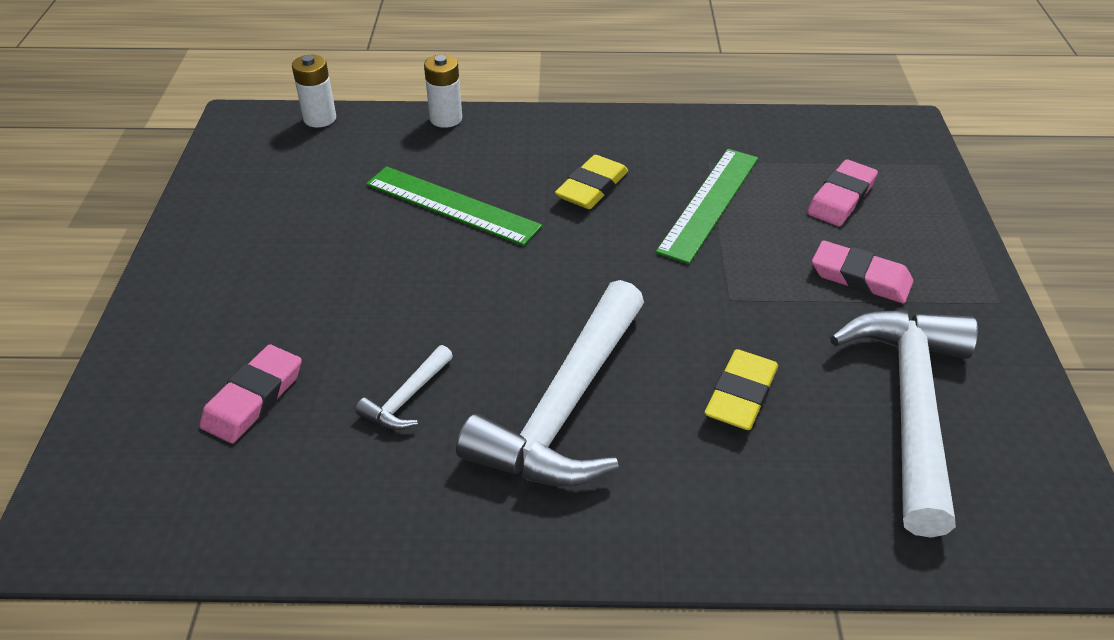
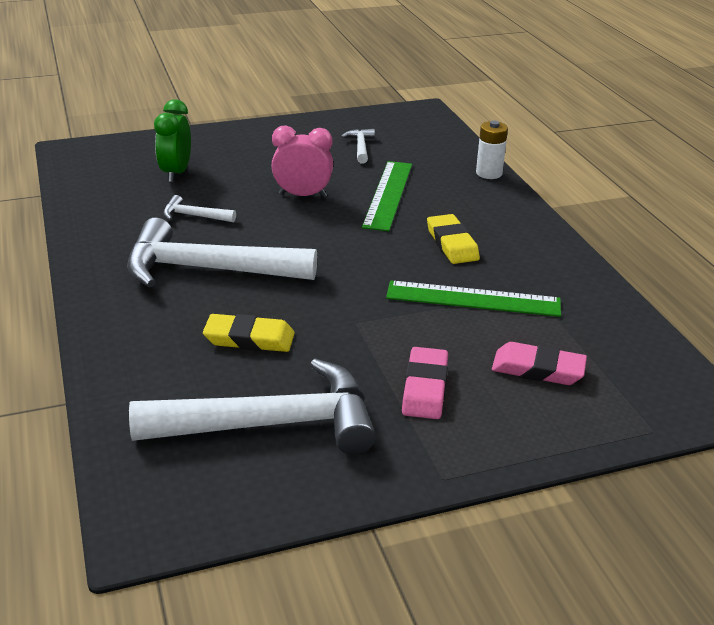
camera: 70 degrees right, 10 degrees down
pink eraser [199,345,302,443] -> green clock [154,99,191,182]
white battery [292,55,336,128] -> none
yellow eraser [555,155,628,209] -> yellow eraser turned 60 degrees clockwise [427,214,480,264]
none -> pink clock [271,126,333,198]
none -> white hammer [341,129,375,164]

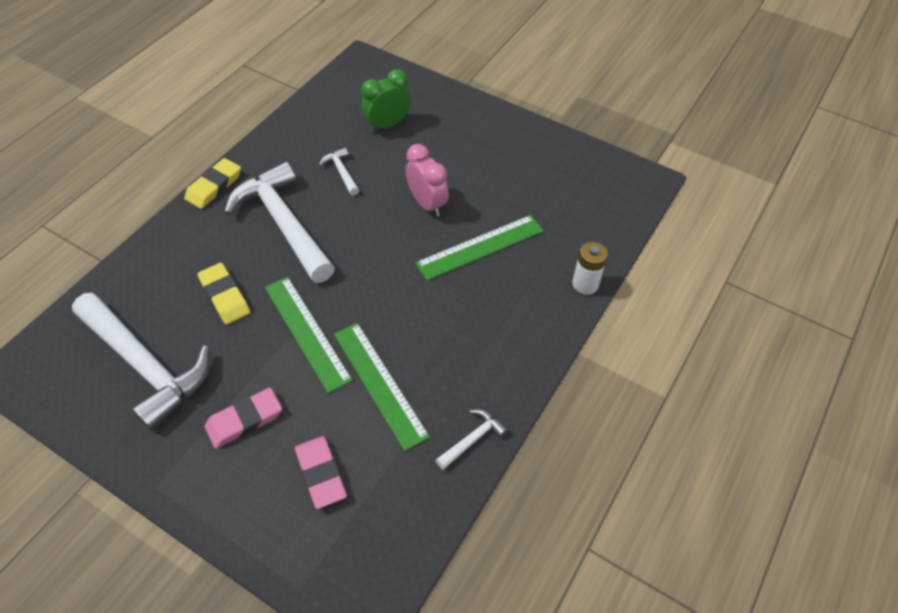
camera: 50 degrees right, 20 degrees up
white hammer [341,129,375,164] -> white hammer moved to [436,409,508,470]
yellow eraser [427,214,480,264] -> yellow eraser moved to [184,158,241,209]
none -> green ruler [265,277,353,393]

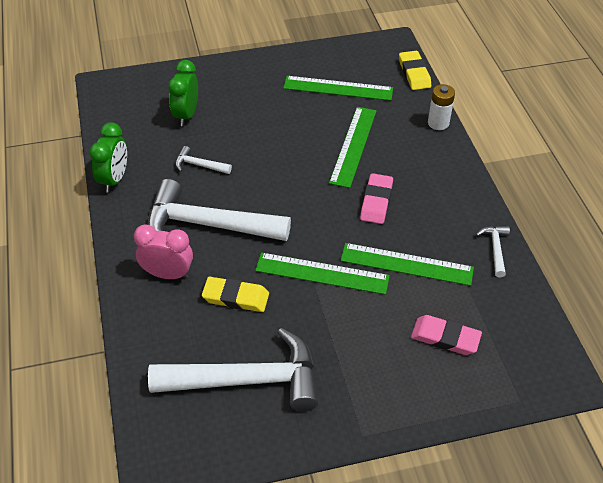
camera: 45 degrees left, 5 degrees down
yellow eraser [184,158,241,209] -> yellow eraser moved to [399,51,431,90]
pink eraser [205,388,282,449] -> pink eraser moved to [360,173,393,224]
pink clock [406,144,449,217] -> pink clock moved to [134,224,193,279]
none -> green clock [89,122,127,193]
none -> green ruler [283,76,393,101]

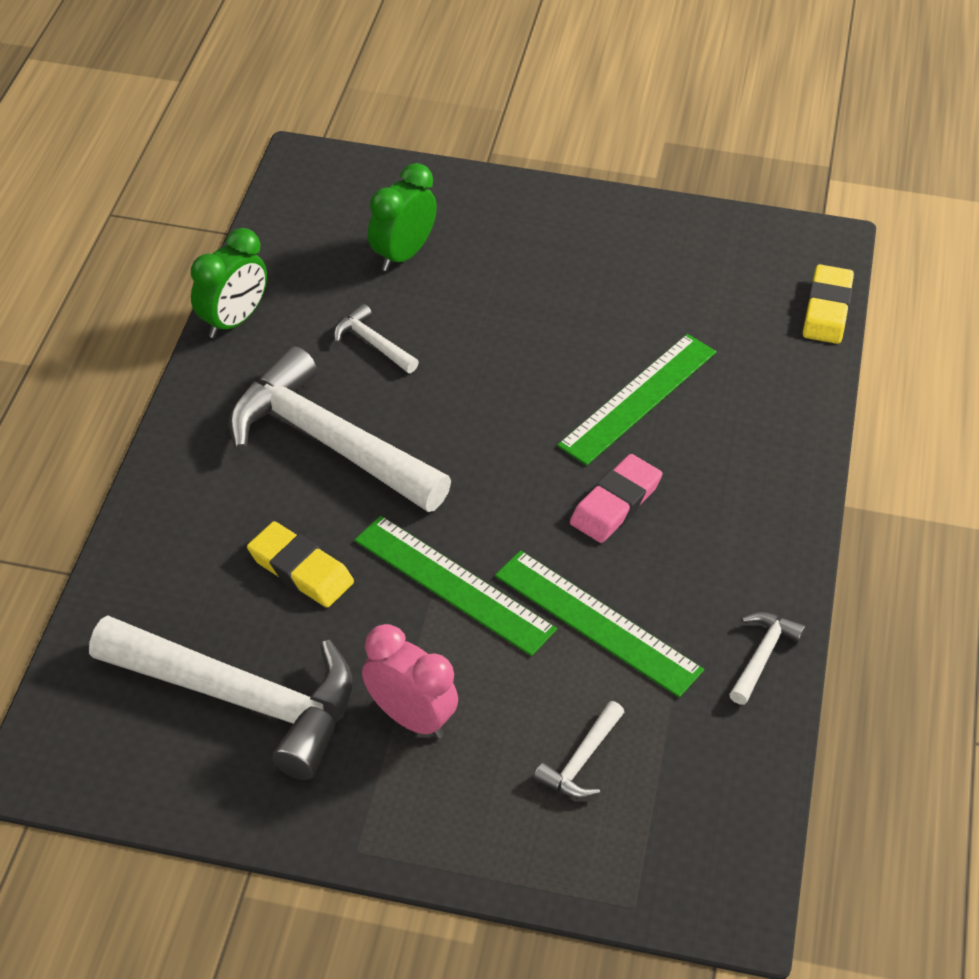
camera: 25 degrees right, 0 degrees up
pink clock [134,224,193,279] -> pink clock moved to [362,624,458,739]
green ruler [283,76,393,101] -> none
pink eraser [411,315,482,355] -> white hammer [533,701,624,799]
white battery [428,84,455,130] -> none

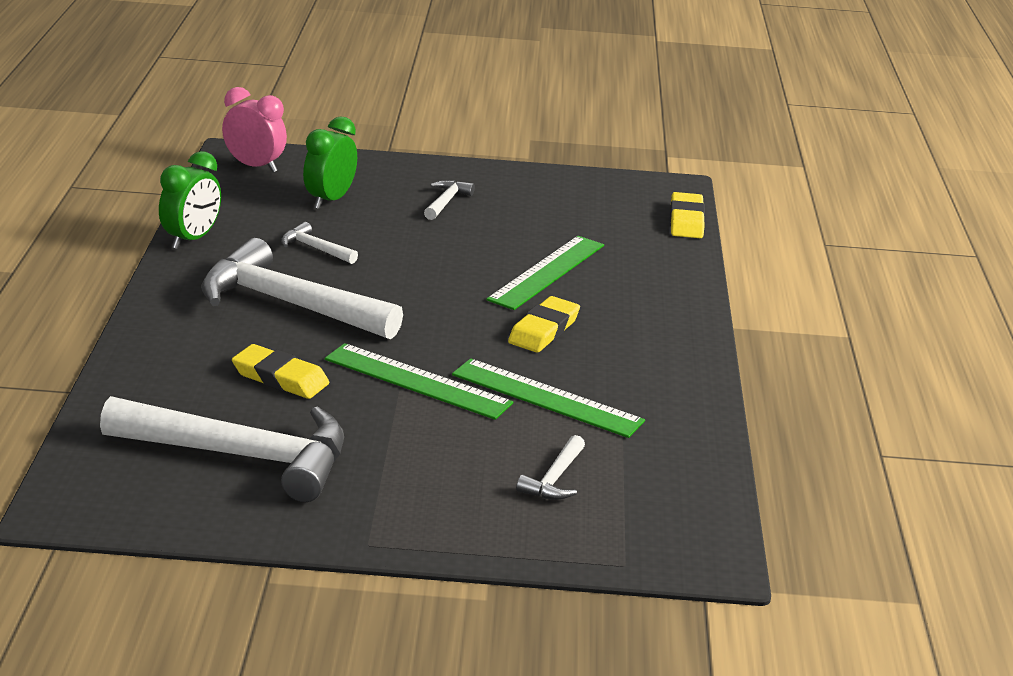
camera: 10 degrees left, 20 degrees down
pink clock [362,624,458,739] -> pink clock moved to [222,87,287,173]
pink eraser [570,454,662,543] -> yellow eraser [508,296,580,352]
white hammer [729,612,806,705] -> white hammer moved to [424,180,475,220]

